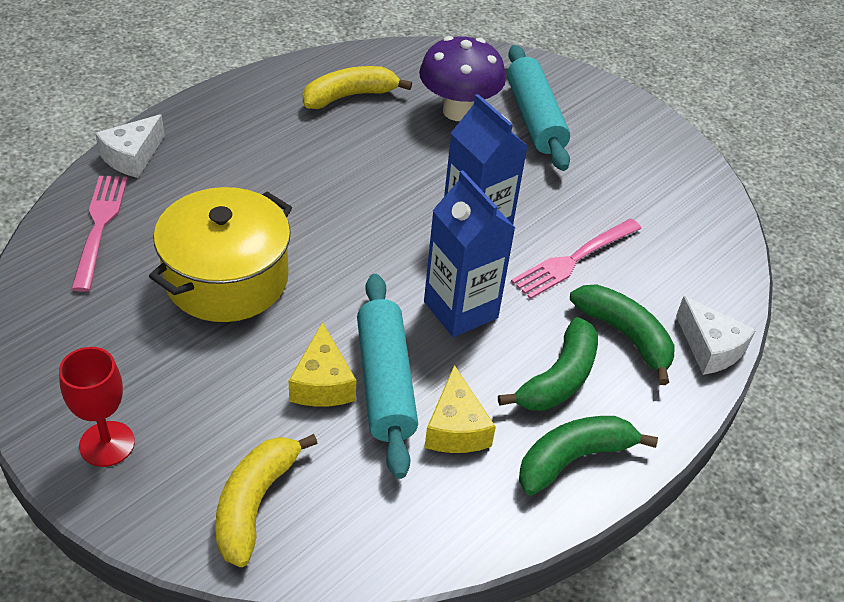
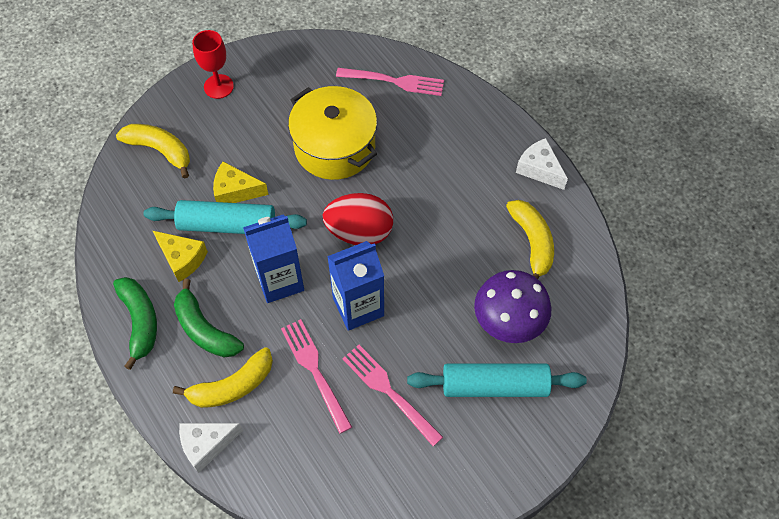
camera: 105 degrees right, 15 degrees up
white cheese [95,114,165,178] -> white cheese moved to [516,138,568,190]
yellow cheese [424,365,496,453] -> yellow cheese turned 150 degrees counterclockwise [153,231,208,282]
green banana [570,284,675,385] -> yellow banana [173,347,273,408]
none -> red egg [323,193,393,245]
none -> pink fork [342,345,443,446]

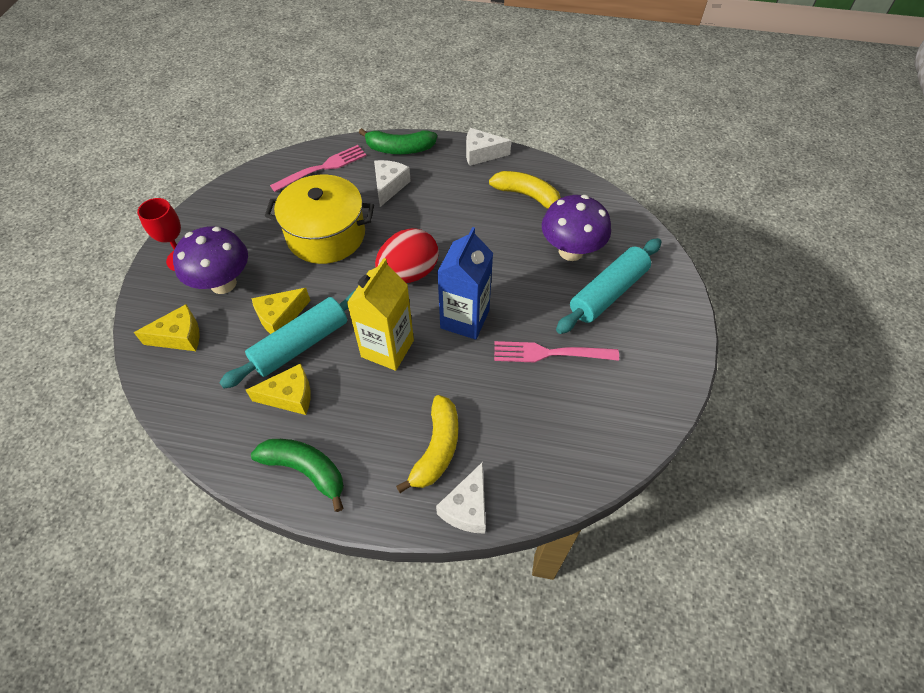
camera: 45 degrees left, 5 degrees down
yellow banana [116,124,190,179] -> yellow cheese [134,304,200,351]
green banana [174,279,244,357] -> green banana moved to [359,128,437,154]
blue carton [243,214,304,303] -> yellow carton [347,258,414,371]
pink fork [281,319,352,434] -> none
none -> purple mushroom [173,226,248,294]
none -> white cheese [374,160,411,207]

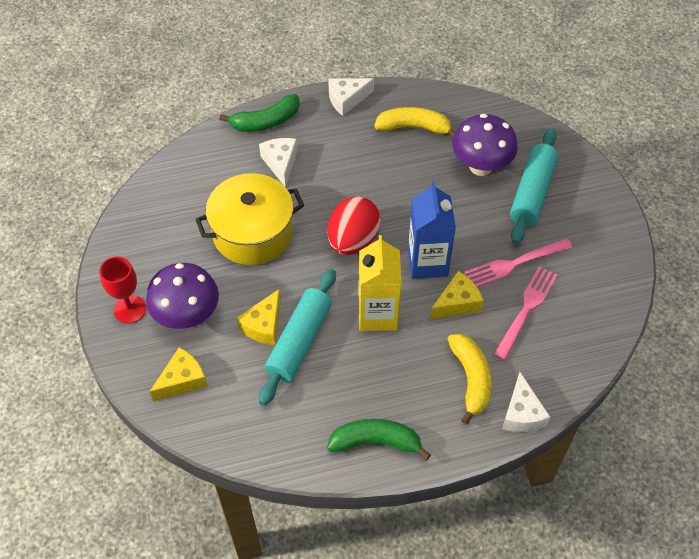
camera: 25 degrees left, 0 degrees up
yellow cheese [246,363,311,415] -> yellow cheese moved to [430,271,484,319]
pink fork [270,145,367,192] -> pink fork moved to [494,267,557,361]

